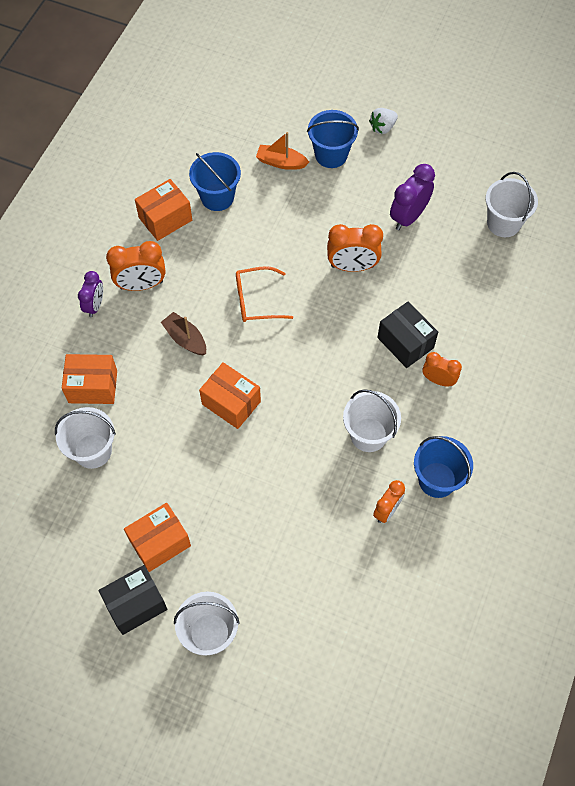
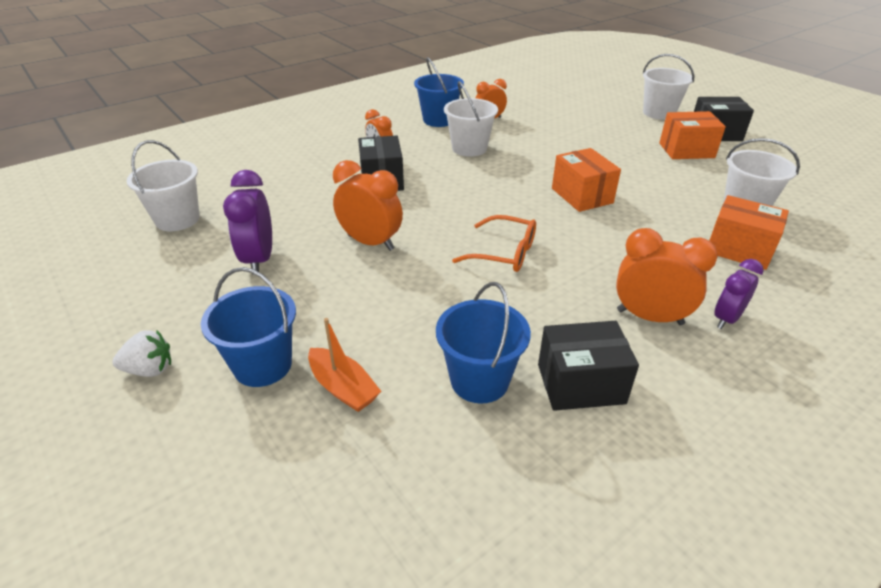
camera: 150 degrees left, 25 degrees down
orange box [135,179,192,241] -> black box [538,321,639,411]
brown boat [161,312,206,355] -> none
purple clock [390,164,435,230] -> purple clock turned 105 degrees clockwise [223,170,272,275]

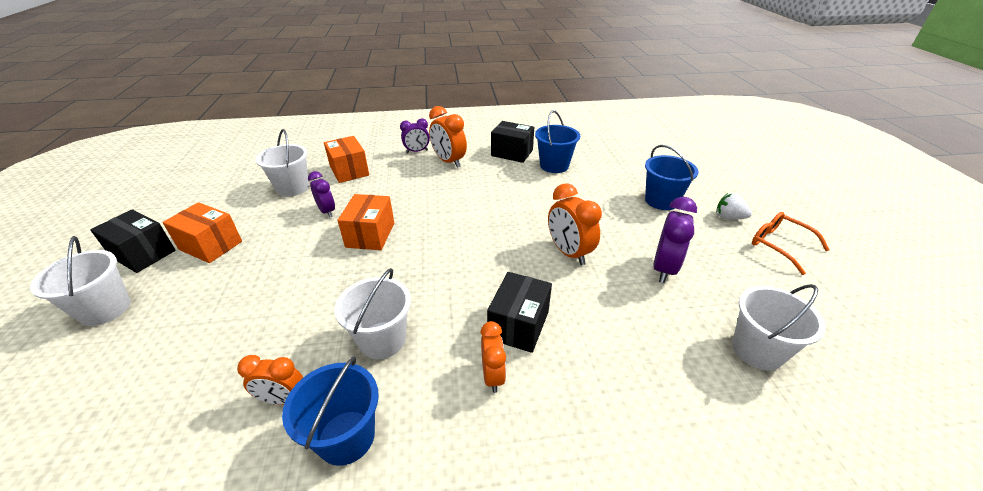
camera: 150 degrees left, 0 degrees up
orange boat [308,318,381,412] -> none
orange glasses [452,215,536,272] -> orange glasses moved to [752,212,830,275]
none -> purple clock [308,171,335,217]

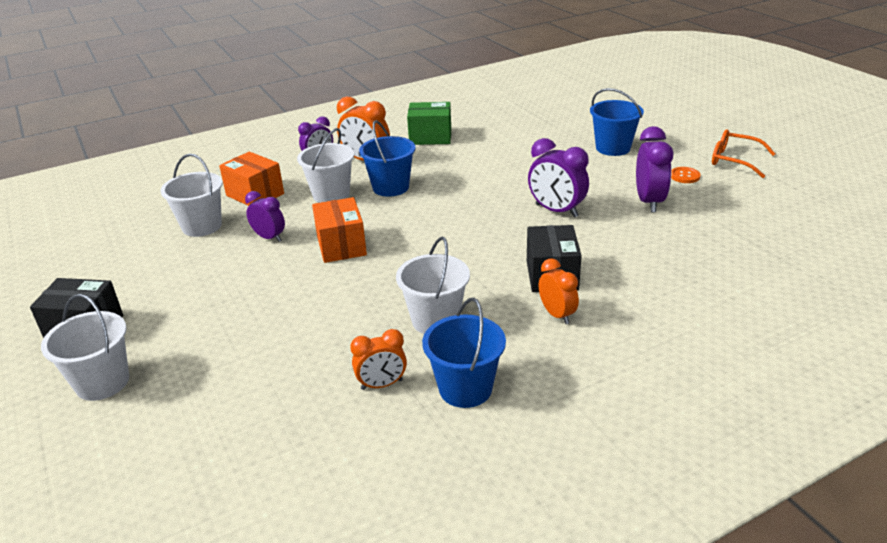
camera: 20 degrees left, 5 degrees down
orange box [163,202,242,263] -> none
black box [491,121,534,163] -> green box [407,102,451,145]
blue bucket [535,110,580,173] -> blue bucket moved to [359,120,416,197]
orange clock [548,183,602,265] -> purple clock [528,138,589,218]
white strawberry [716,193,752,220] -> none
white bucket [732,284,825,370] -> white bucket moved to [297,128,354,203]
none -> orange button [671,167,701,183]

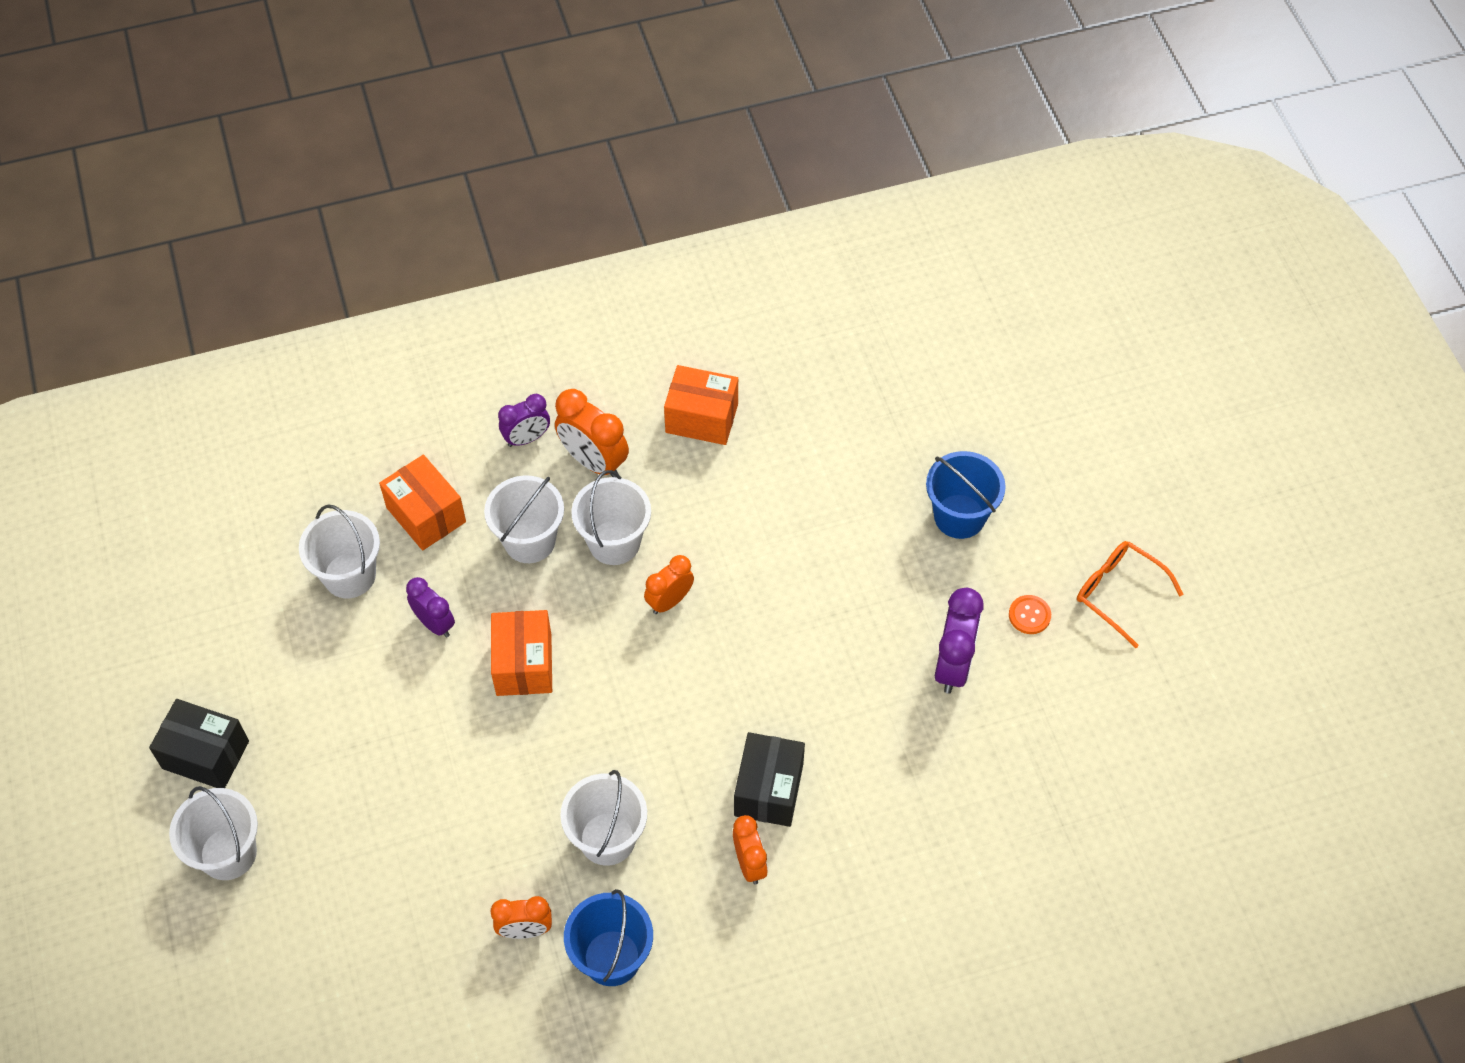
camera: 10 degrees right, 25 degrees up
blue bucket [359,120,416,197] -> white bucket [571,470,651,565]
green box [407,102,451,145] -> orange box [664,365,738,445]
purple clock [528,138,589,218] -> none
none -> orange clock [644,555,694,614]

